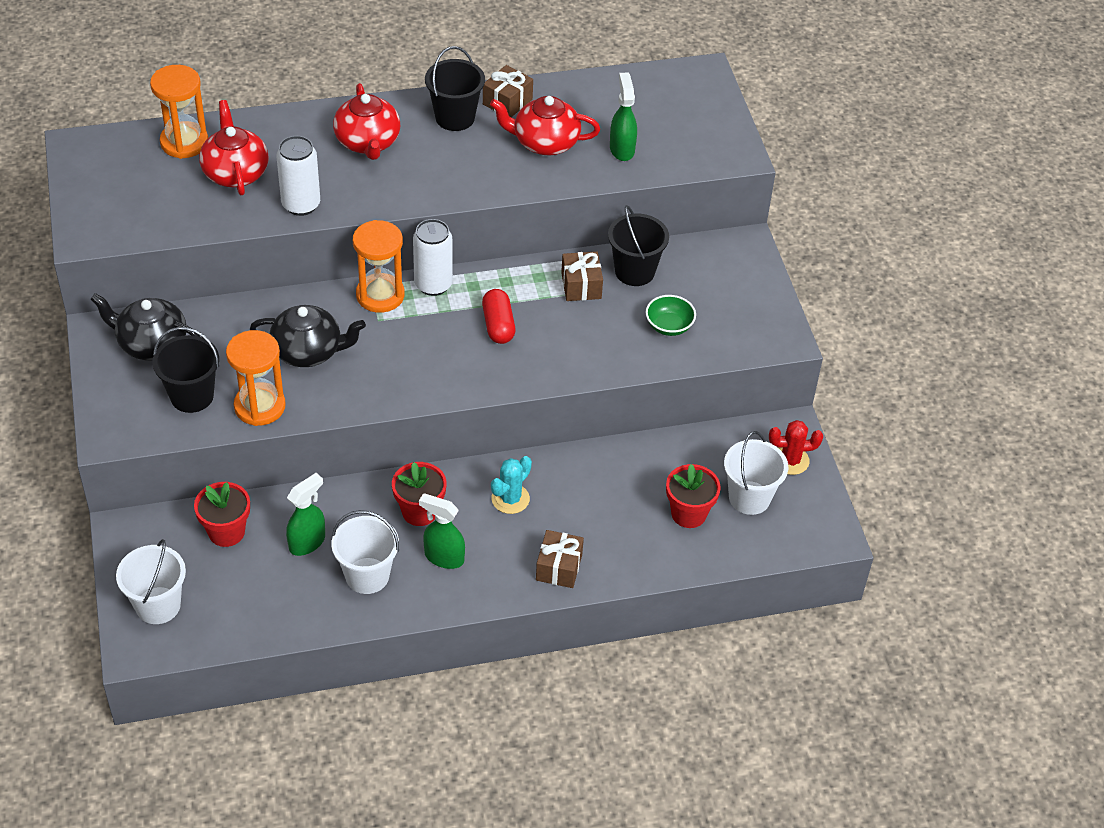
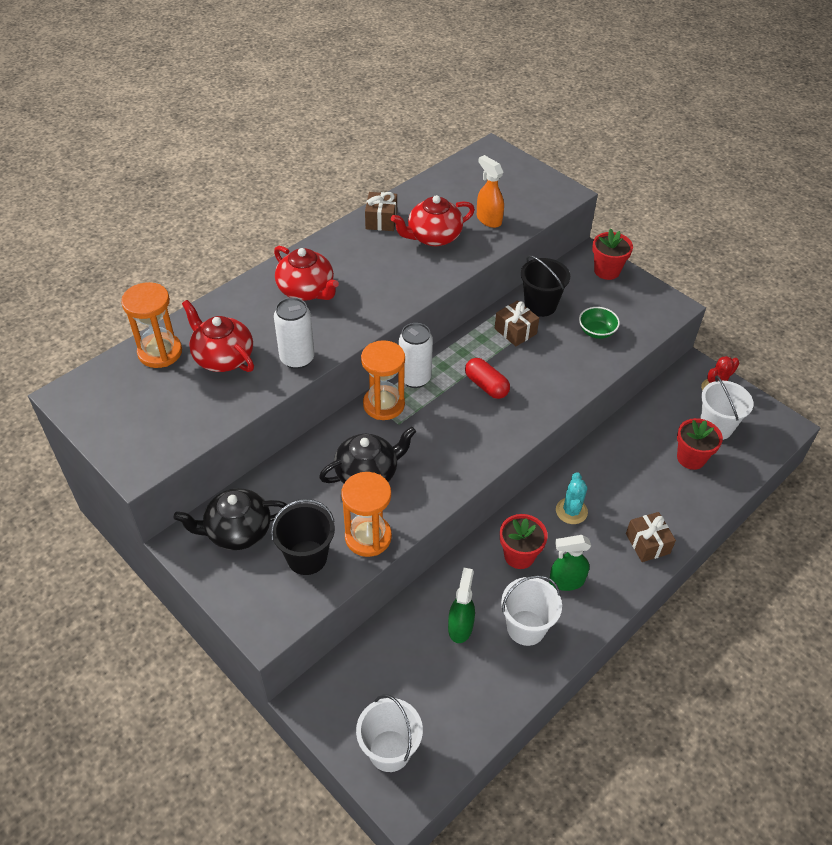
camera: 30 degrees left, 0 degrees up
red flower pot [194,482,250,547] -> red flower pot moved to [592,228,633,280]
black bucket [425,46,485,131] -> none
green spray bottle [610,73,637,161] -> orange spray bottle [477,155,504,228]

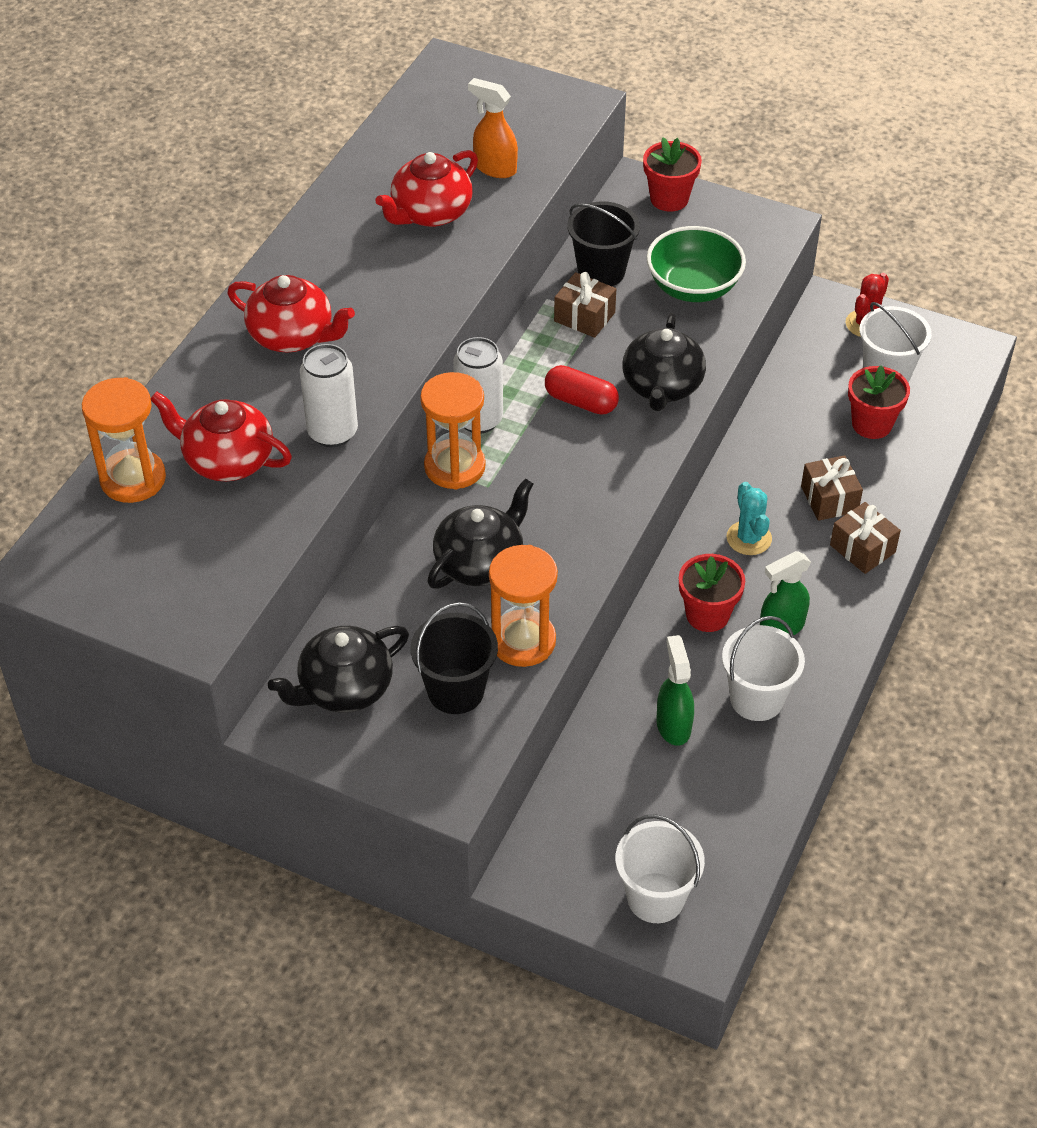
camera: 20 degrees left, 0 degrees up
brown gift [365,192,397,231] -> brown gift moved to [801,455,863,521]
green bowl [579,307,620,339] -> green bowl [646,226,746,302], size x1.68
none -> black teapot [622,313,706,411]

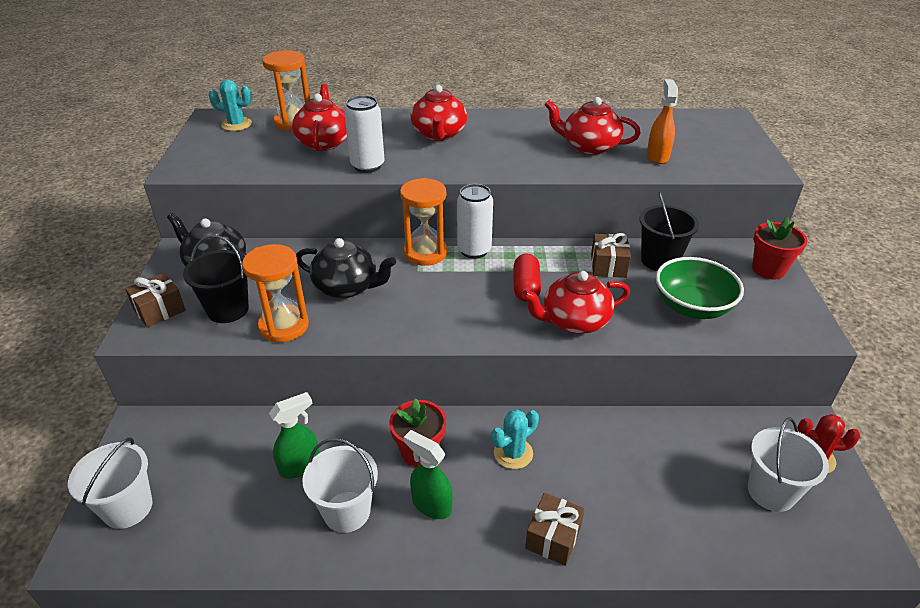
camera: 65 degrees right, 10 degrees down
black teapot [622,313,706,411] -> red teapot [522,271,630,334]
brown gift [801,455,863,521] -> brown gift moved to [125,273,186,328]
red flower pot [848,366,910,439] -> none
none -> turquoise cactus [209,80,252,131]

